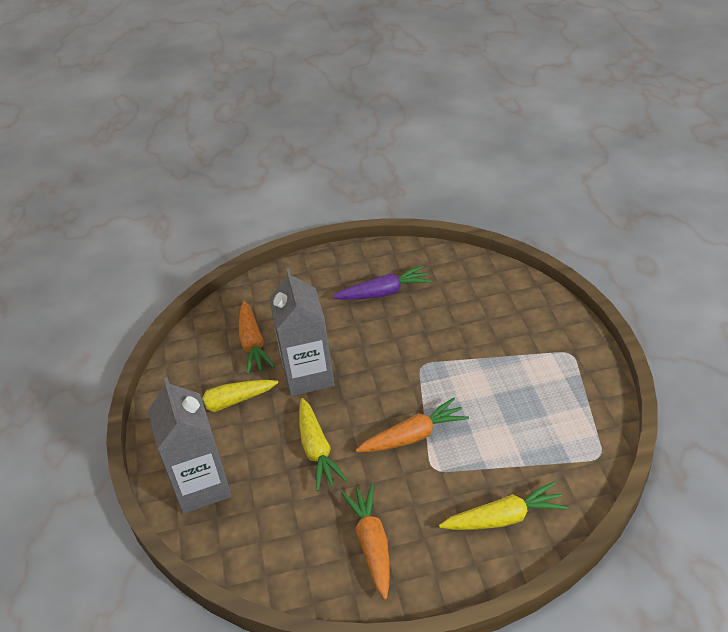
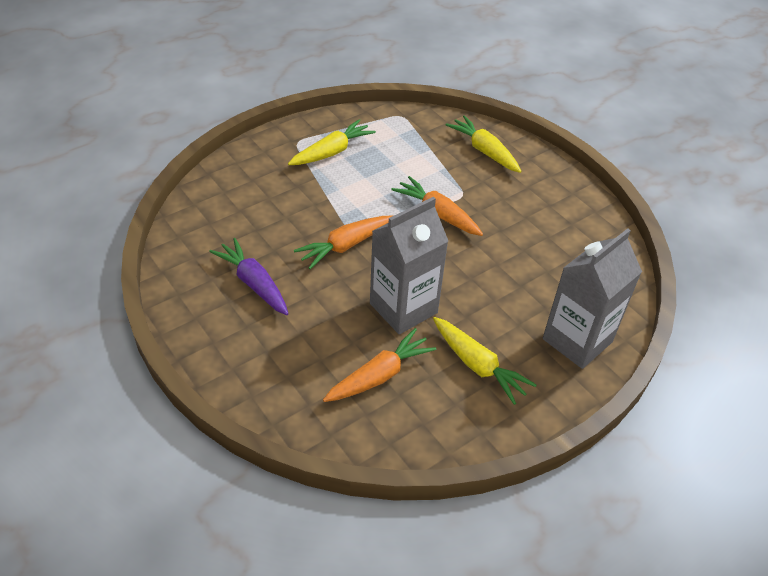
camera: 120 degrees left, 5 degrees up
yellow carrot [299,398,348,491] -> yellow carrot moved to [288,119,376,165]
orange carrot [341,484,390,600] -> orange carrot moved to [294,216,392,269]

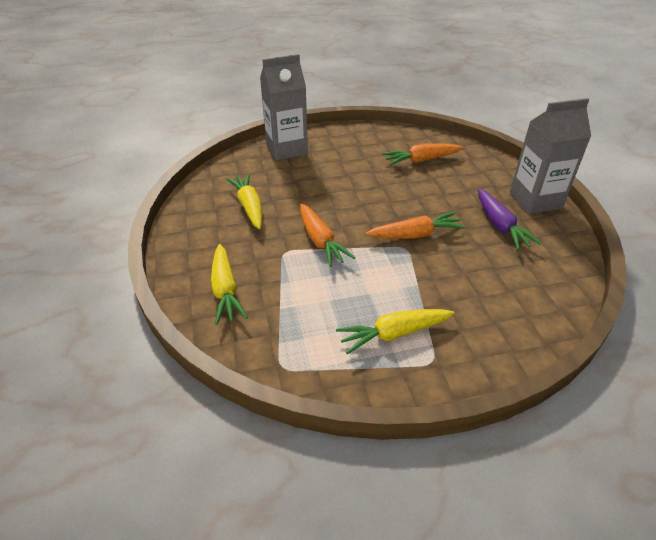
camera: 155 degrees left, 5 degrees down
grey carton [370,197,448,334] -> grey carton moved to [510,98,591,214]
yellow carrot [433,317,536,405] -> yellow carrot moved to [226,174,262,229]

